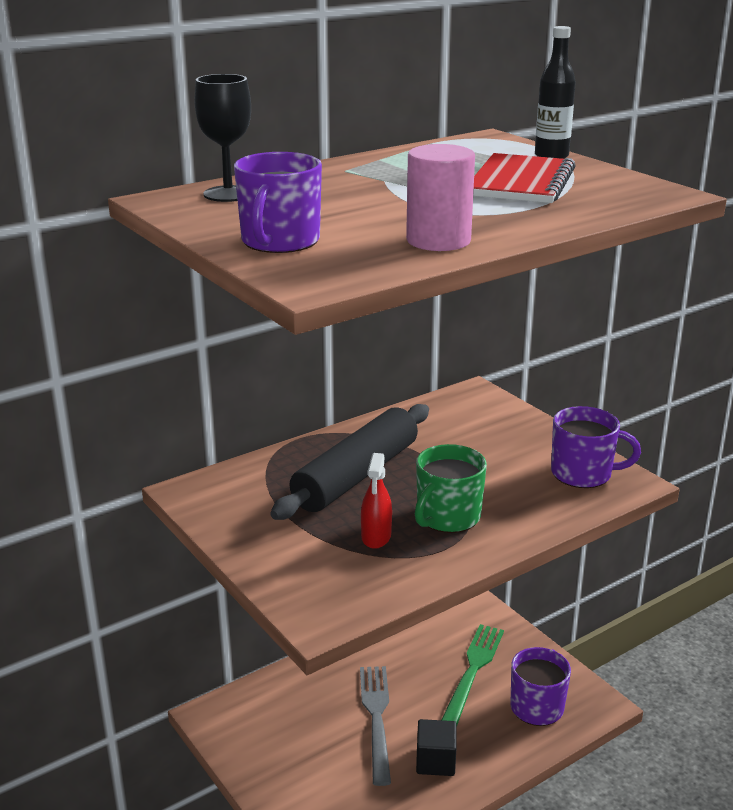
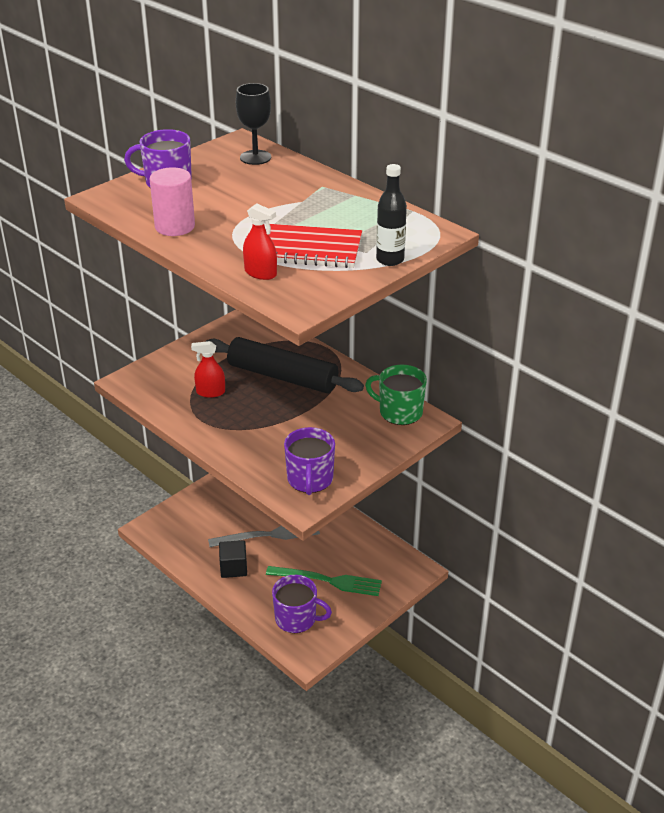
camera: 80 degrees right, 10 degrees up
green mug [415,444,487,533] -> green mug moved to [365,365,427,425]
none -> red spray bottle [243,203,277,280]

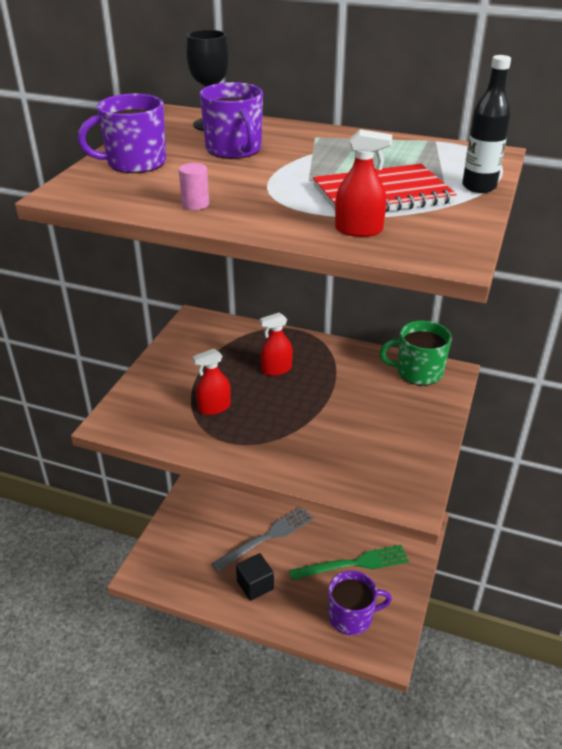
camera: 25 degrees left, 0 degrees up
pink cylinder [150,167,195,236] -> pink cylinder [179,163,209,210], size x0.51
black rolling pin [205,337,364,393] -> red spray bottle [260,313,293,376]
purple mug [284,427,335,495] -> purple mug moved to [200,82,263,159]

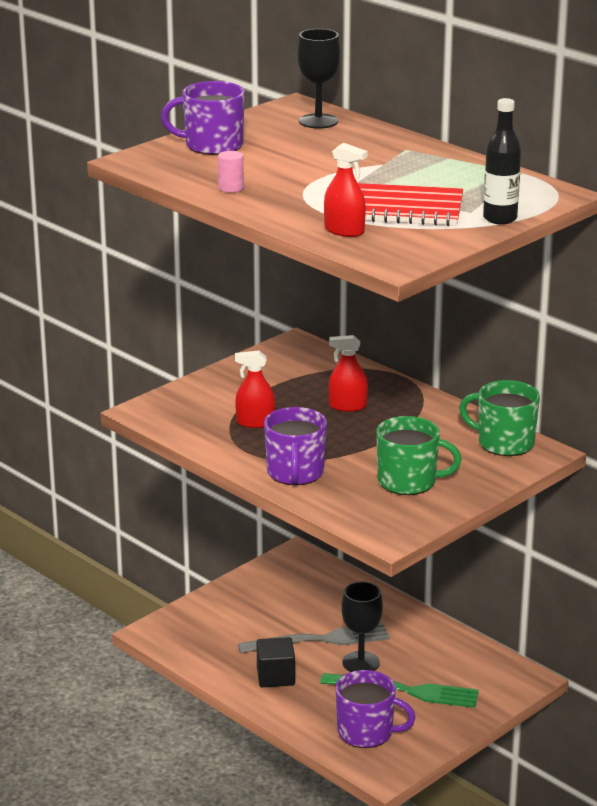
camera: 25 degrees right, 10 degrees down
purple mug [200,82,263,159] -> purple mug moved to [264,407,327,485]
none -> black goblet [341,581,383,672]
none -> green mug [376,416,462,495]

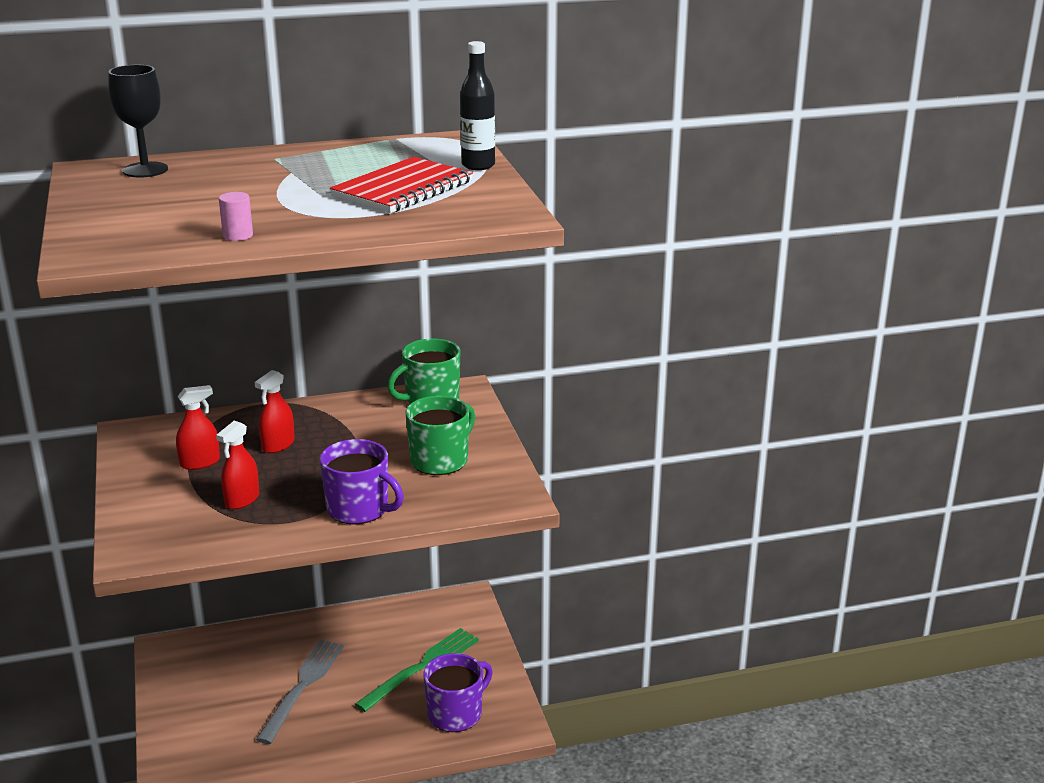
camera: 60 degrees left, 0 degrees up
purple mug [161,81,245,155] -> none
black cube [257,637,295,687] -> none
red spray bottle [324,143,368,237] -> red spray bottle moved to [176,385,220,470]
black goblet [341,581,383,672] -> none

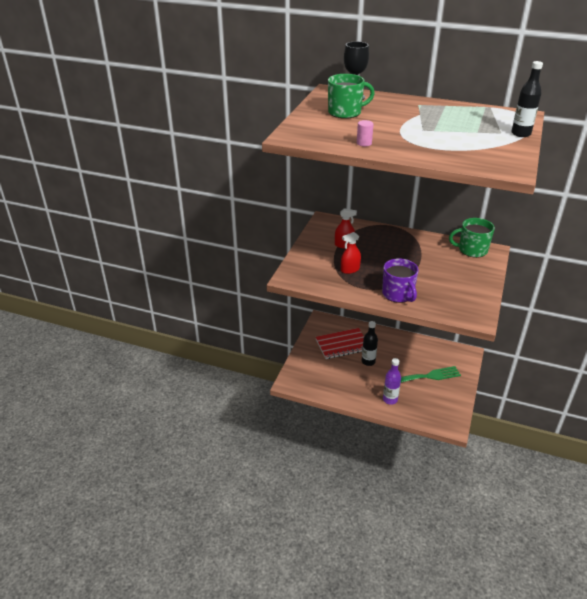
camera: 35 degrees right, 10 degrees up
red spray bottle [255,370,295,453] -> none
grey fork [256,640,344,744] -> black bottle [362,321,378,366]
red notebook [330,157,473,213] -> red notebook moved to [316,328,364,359]
green mug [405,396,475,475] -> green mug moved to [328,74,375,119]
purple mug [423,653,493,732] -> none
none -> purple bottle [383,358,401,405]

